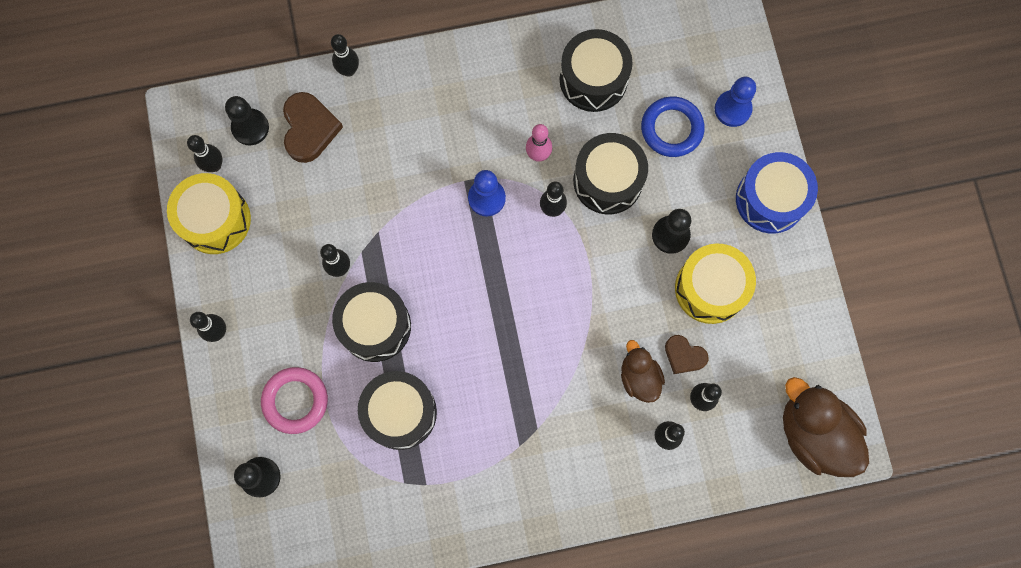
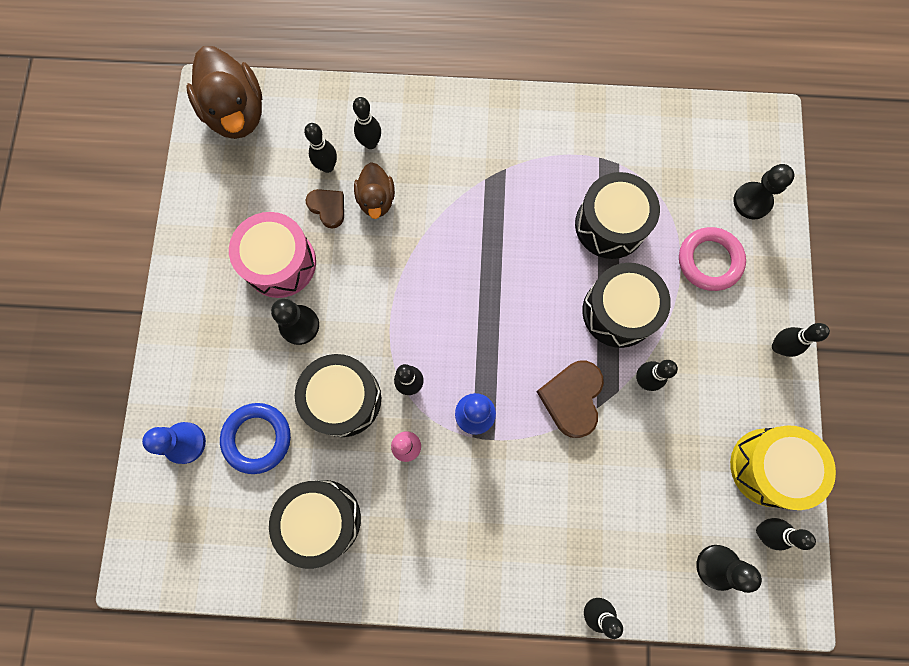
camera: 165 degrees left, 0 degrees up
brown heart [283,92,343,163] -> brown heart moved to [536,361,604,438]
yellow drum [675,244,756,324] -> pink drum [229,212,316,298]
blue drum [736,152,818,233] -> none

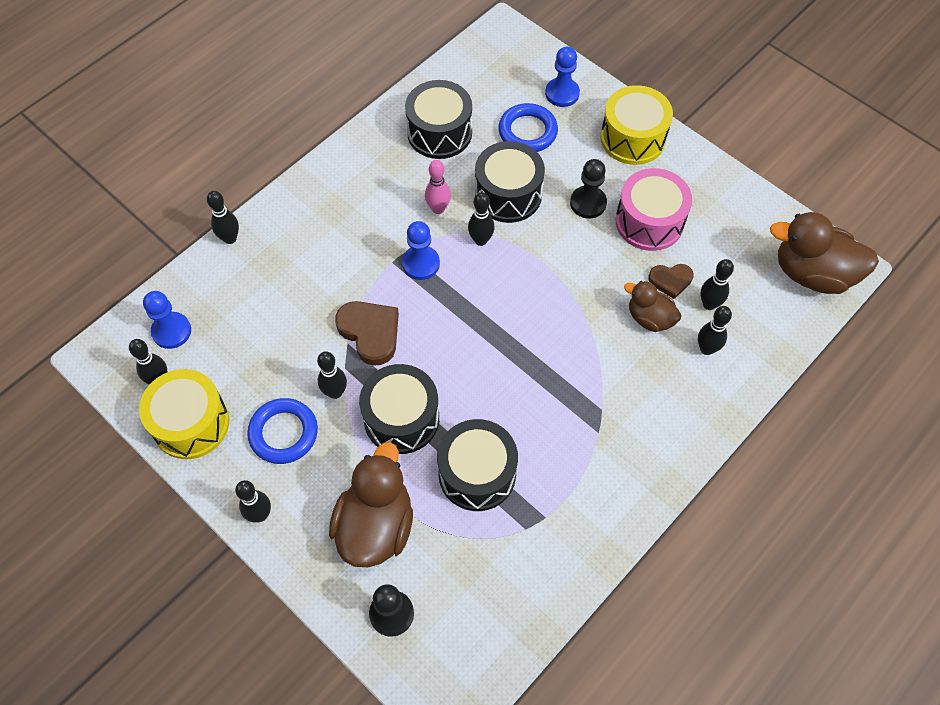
camera: 130 degrees right, 15 degrees down
pink ring [679,227,746,291] -> brown duck [329,442,413,567]
black pawn [696,545,762,593] -> blue pawn [143,291,191,349]
none -> blue ring [247,398,318,464]
none -> yellow drum [600,85,673,165]

